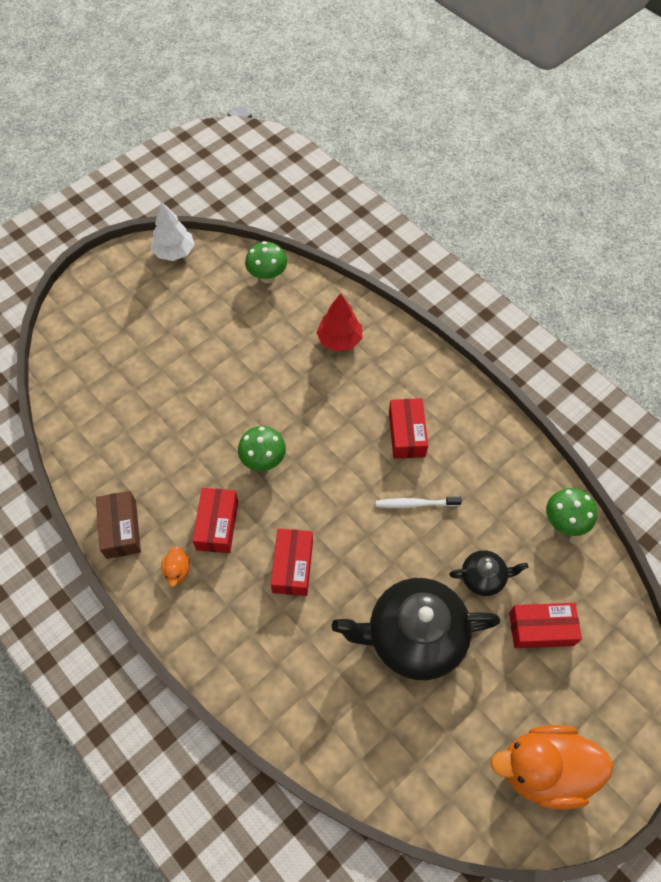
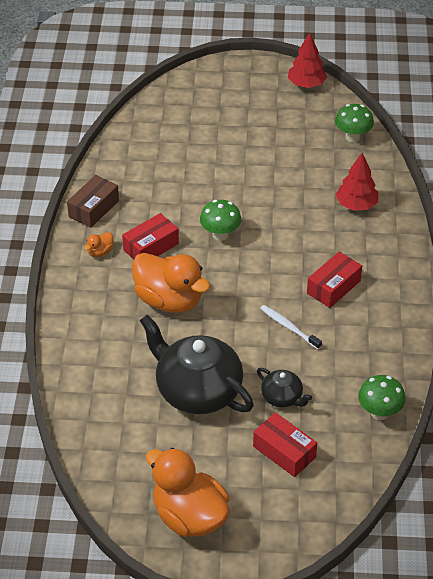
camera: 45 degrees right, 15 degrees down
white tree [151,201,194,261] -> red tree [288,33,327,88]
red box [270,529,313,596] -> orange duck [132,253,210,313]

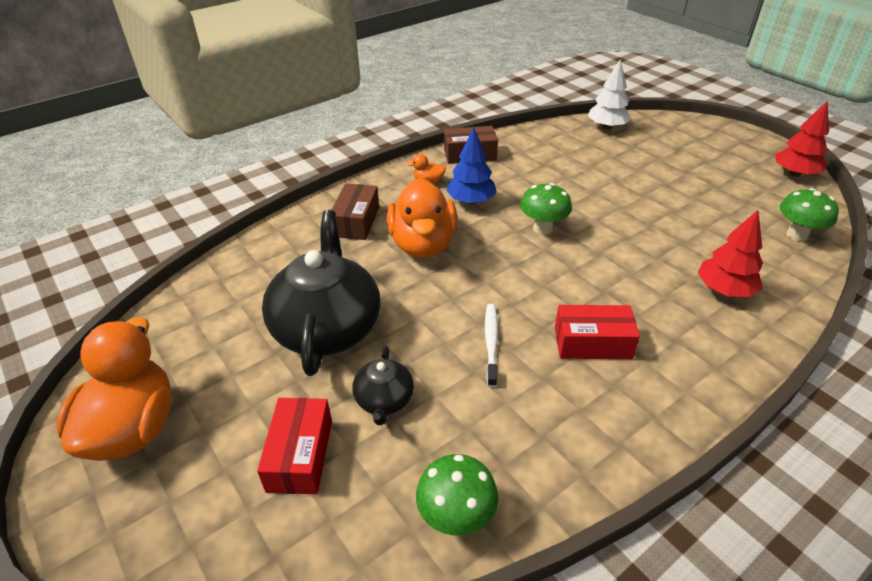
camera: 50 degrees right, 5 degrees down
red box [122,213,179,259] -> blue tree [446,127,497,205]
none -> brown box [332,183,379,240]
none -> white tree [588,59,631,130]

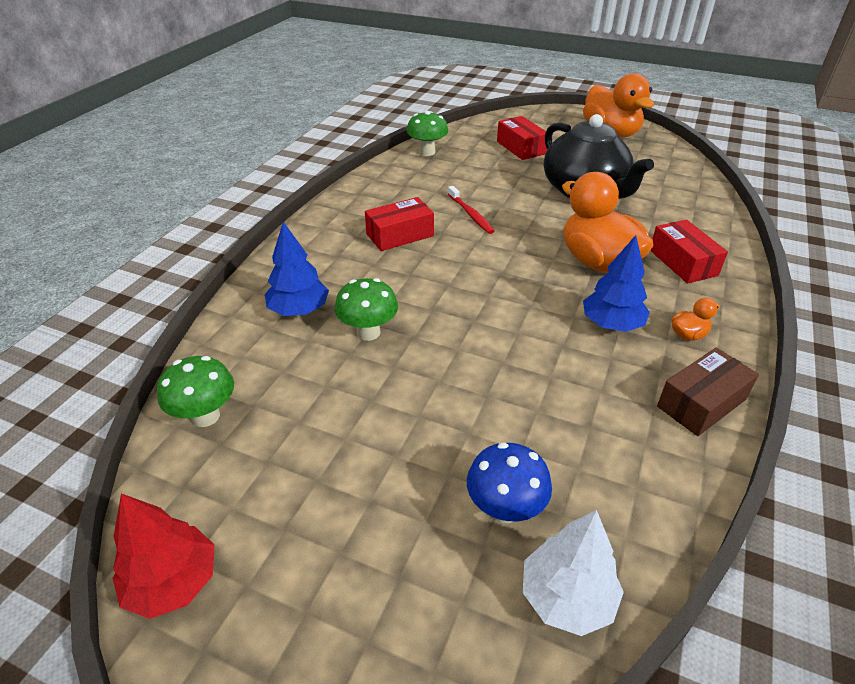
camera: 150 degrees right, 0 degrees up
brown box [332,183,379,240] -> red box [650,220,728,283]
black teapot [353,346,414,425] -> none
white toothbrush [485,304,498,387] -> red toothbrush [448,186,494,234]
green mushroom [520,183,572,235] -> green mushroom moved to [335,278,398,341]
red tree [697,210,763,297] -> blue tree [265,222,329,316]
none -> blue mushroom [467,442,552,523]

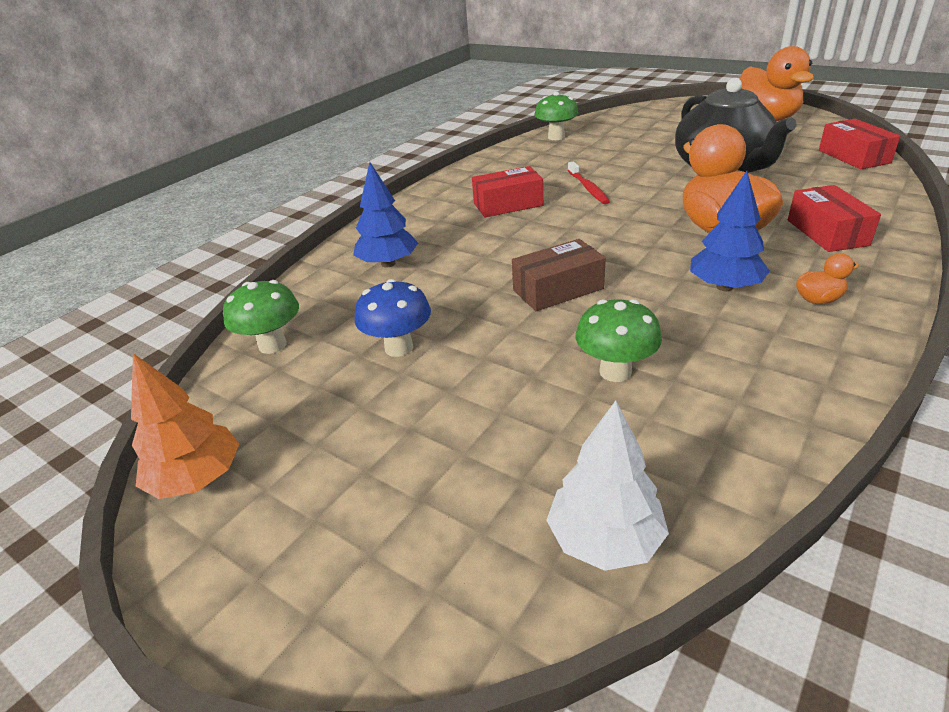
camera: 15 degrees right, 5 degrees down
red tree [113,493,215,619] -> orange tree [131,353,239,499]
green mushroom [335,278,398,341] -> green mushroom moved to [576,299,662,382]
blue mushroom [467,442,552,523] -> blue mushroom moved to [355,279,431,357]
red box [497,116,547,160] -> red box moved to [819,119,900,169]
brown box [657,348,759,436] -> brown box moved to [512,239,606,311]

